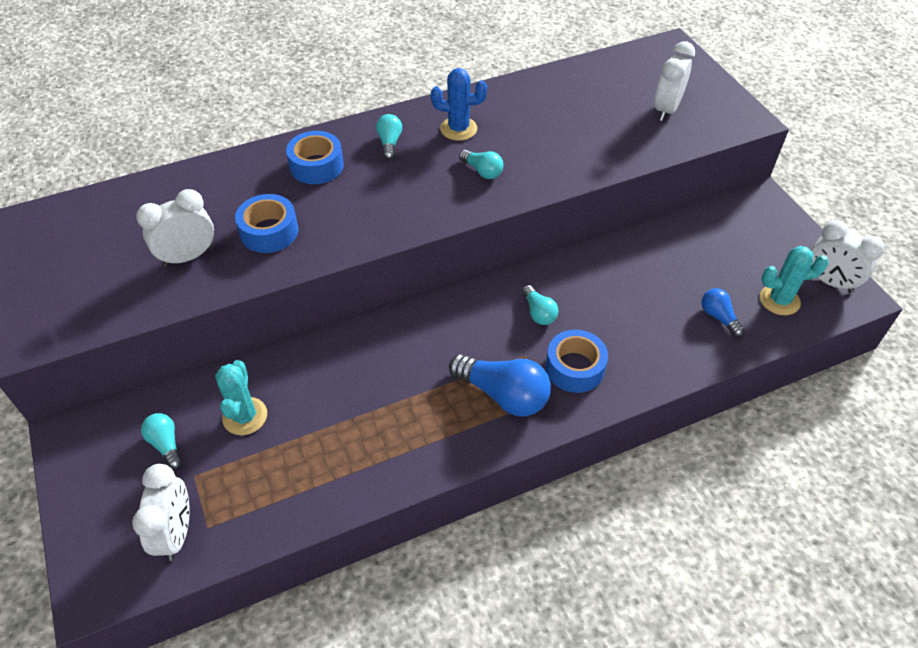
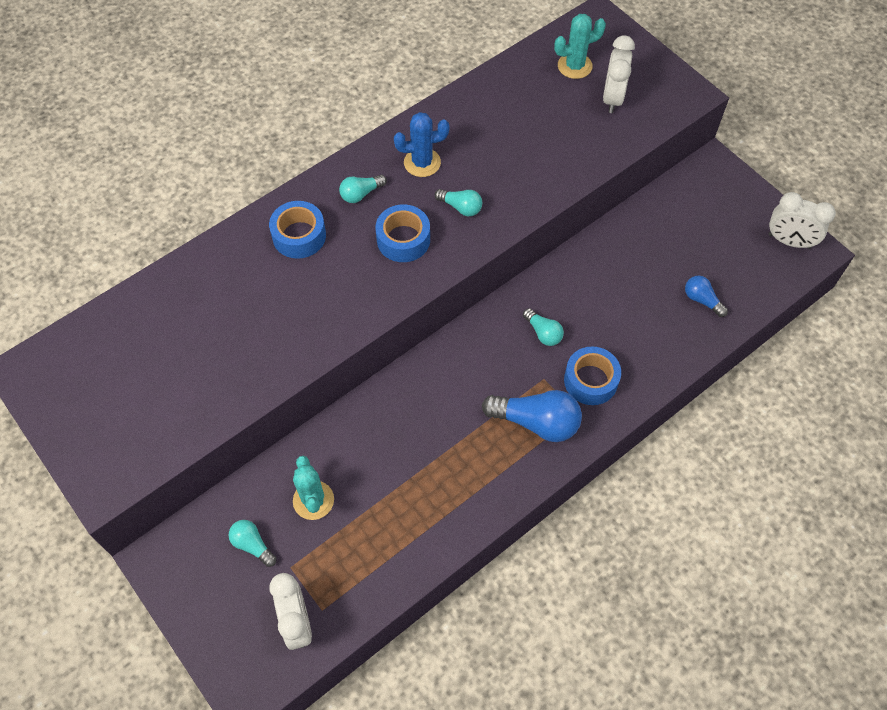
camera: 15 degrees left, 10 degrees up
white clock [136,189,214,267] -> none
blue tape [235,194,298,253] -> blue tape moved to [375,204,430,262]
turquoise light bulb [376,114,402,160] -> turquoise light bulb turned 105 degrees counterclockwise [339,175,387,203]
turquoise cactus [760,246,829,315] -> turquoise cactus moved to [554,14,606,79]

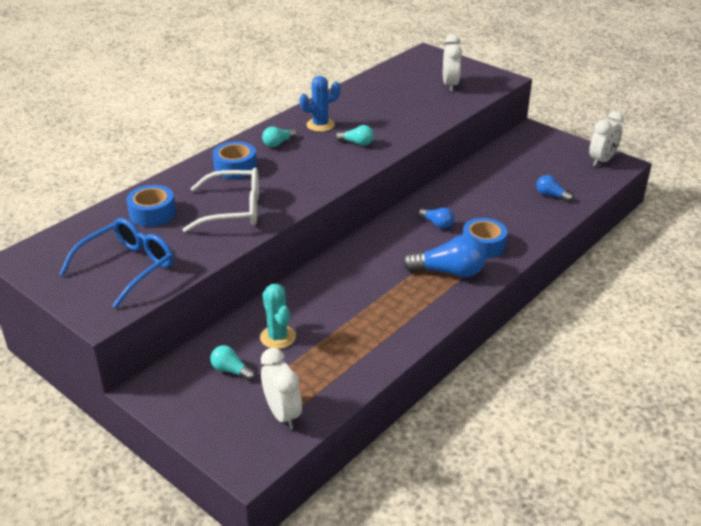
camera: 10 degrees left, 25 degrees down
blue tape [375,204,430,262] -> blue tape moved to [126,185,176,227]
turquoise light bulb [523,308,564,346] -> blue light bulb [418,208,454,229]
turquoise cactus [554,14,606,79] -> none
white clock [769,192,836,249] -> white clock turned 60 degrees counterclockwise [589,111,624,167]
none -> blue glasses [59,218,174,308]
none -> white glasses [183,168,259,233]

